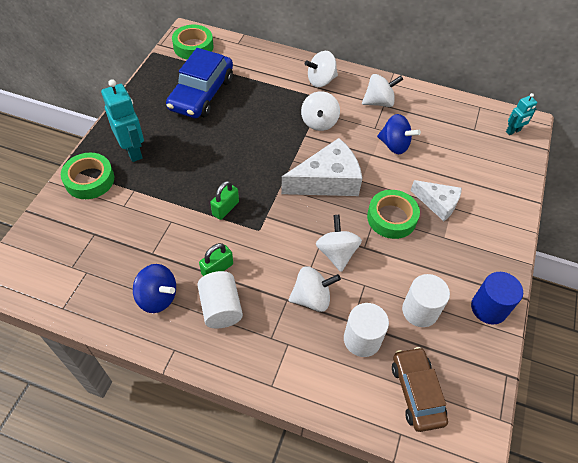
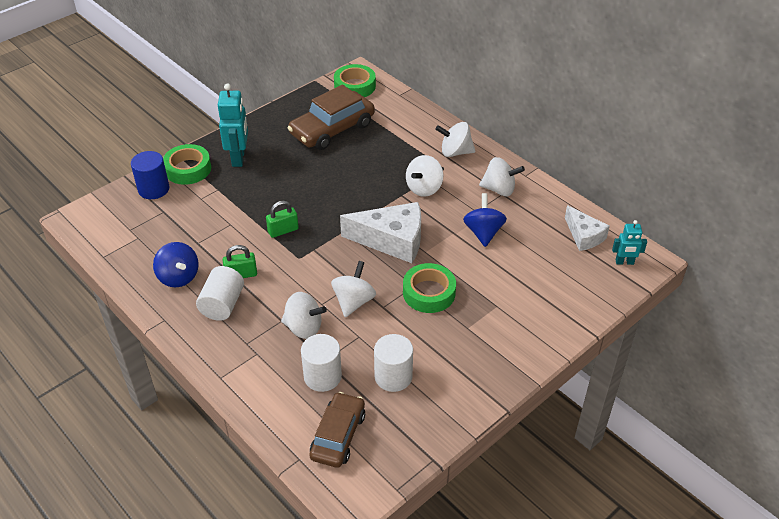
camera: 30 degrees right, 10 degrees down
blue car [166,48,233,118] -> brown car [288,85,375,150]
blue spinning top [377,114,421,154] -> blue spinning top turned 150 degrees counterclockwise [463,193,507,247]
white cheese [410,180,462,221] -> white cheese moved to [565,205,610,251]
blue cylinder [471,272,523,325] -> blue cylinder moved to [131,151,170,199]

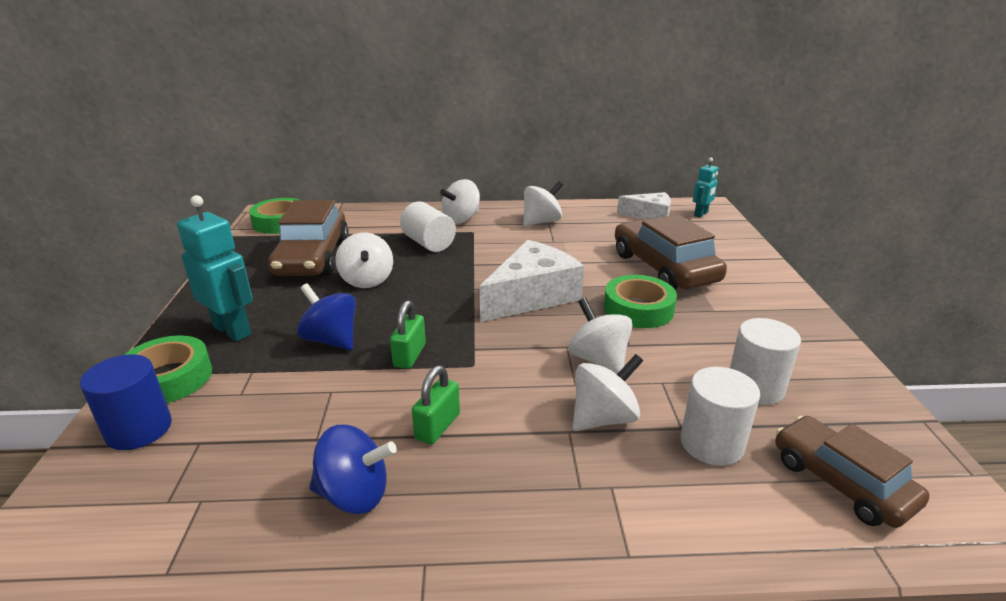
camera: 50 degrees left, 15 degrees down
white cylinder [196,266,244,321] -> white cylinder moved to [400,201,456,252]
white spinning top [406,155,443,197] -> white spinning top moved to [335,233,393,288]
blue spinning top [463,193,507,247] -> blue spinning top moved to [297,284,356,350]
none -> brown car [615,214,727,290]

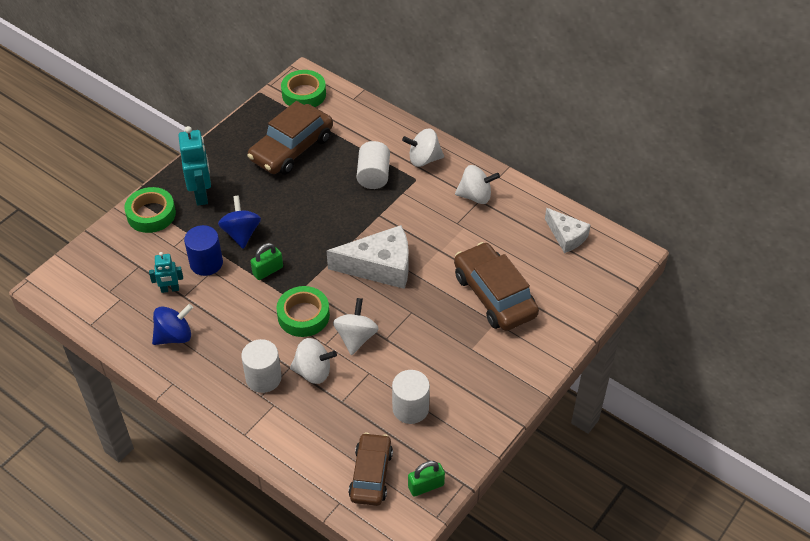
camera: 40 degrees right, 20 degrees up
blue cylinder [80,354,172,450] -> blue cylinder moved to [184,225,223,276]
blue spinning top [309,425,397,514] -> blue spinning top turned 75 degrees counterclockwise [152,304,193,345]
white spinning top [335,233,393,288] -> none
green padlock [412,366,460,445] -> green padlock moved to [408,461,445,497]
green tape [604,275,677,328] -> green tape moved to [277,286,330,337]
brown car [615,214,727,290] -> brown car turned 45 degrees counterclockwise [454,242,539,331]
white cylinder [681,367,760,466] -> white cylinder moved to [241,339,282,393]
turquoise robot [693,158,718,218] -> turquoise robot moved to [149,252,183,293]

